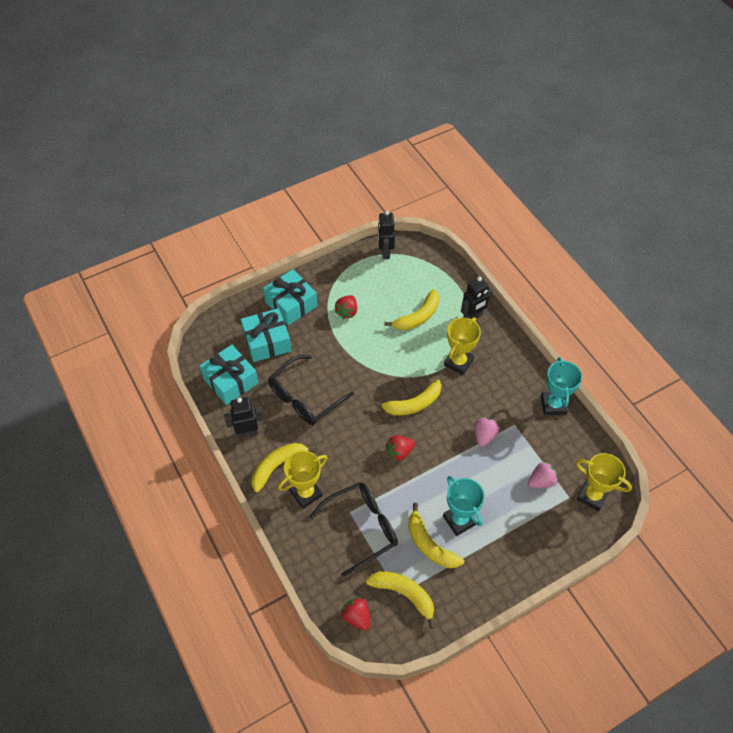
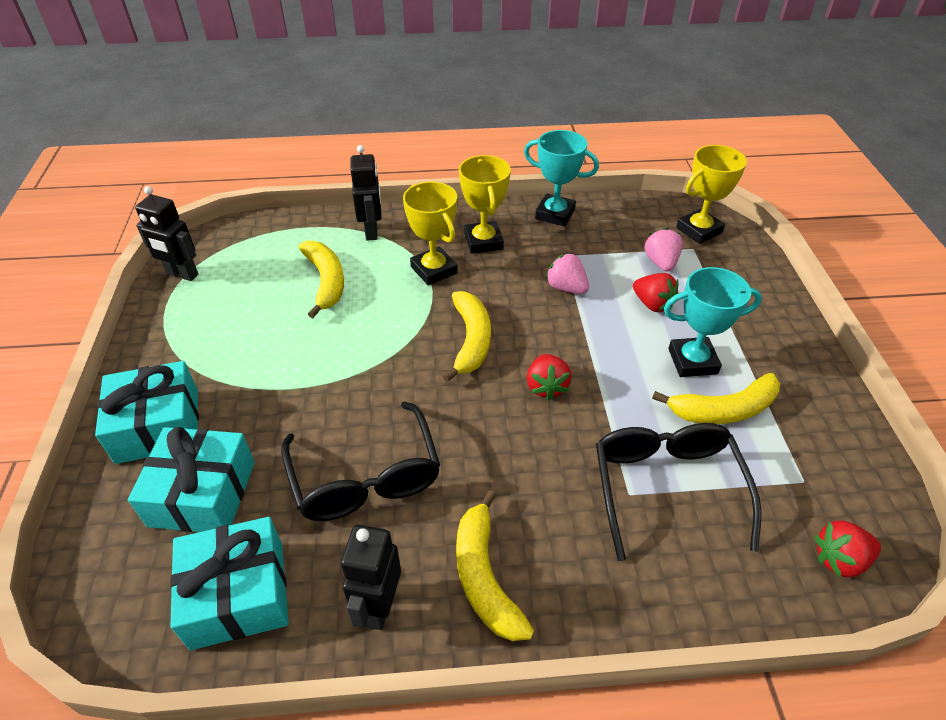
camera: 65 degrees left, 10 degrees down
yellow trophy [278,450,328,509] -> yellow trophy moved to [459,155,511,254]
red strawberry [335,295,357,319] -> red strawberry moved to [633,273,679,312]
yellow banana [366,571,436,629] -> none

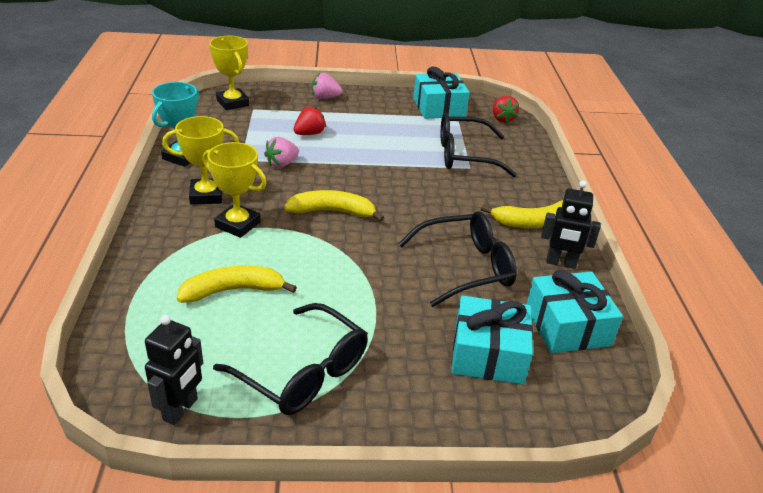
camera: 90 degrees left, 10 degrees down
turquoise gift [95,361,199,464] -> turquoise gift moved to [413,67,470,119]
black robot [351,145,382,240] -> none
yellow trophy [403,182,458,286] -> yellow trophy turned 60 degrees clockwise [203,142,267,238]
red strawberry [527,354,572,400] -> none
pink strawberry [645,228,683,272] -> pink strawberry moved to [312,73,342,99]
yellow banana [652,373,780,424] -> none
turquoise trophy [664,267,762,377] -> none
none -> black glasses [213,303,368,415]

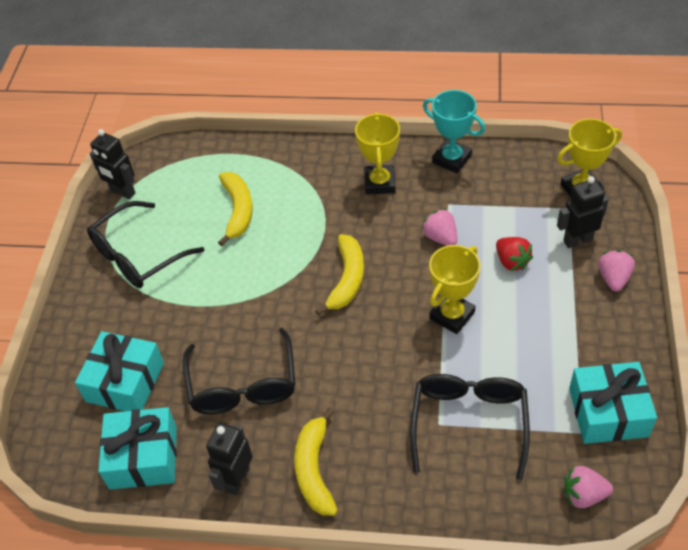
camera: 105 degrees right, 15 degrees up
yellow trophy [203,142,267,238] -> yellow trophy moved to [429,245,480,334]
red strawberry [493,95,519,123] -> pink strawberry [564,466,613,508]
none -> black robot [557,176,609,248]

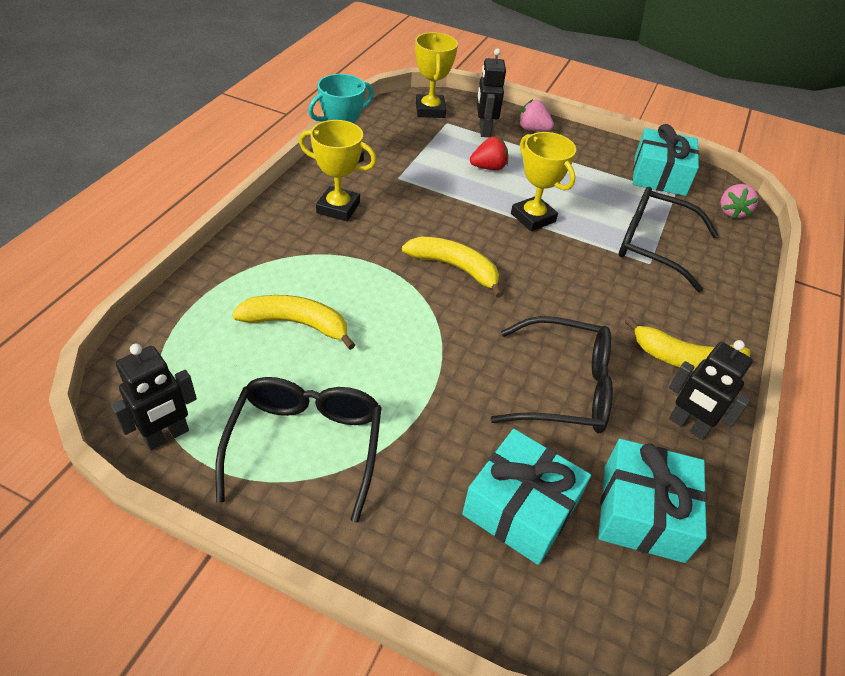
camera: 80 degrees left, 5 degrees down
black glasses [87,201,204,288] -> black glasses turned 150 degrees counterclockwise [215,377,382,522]
pink strawberry [421,208,457,246] -> none

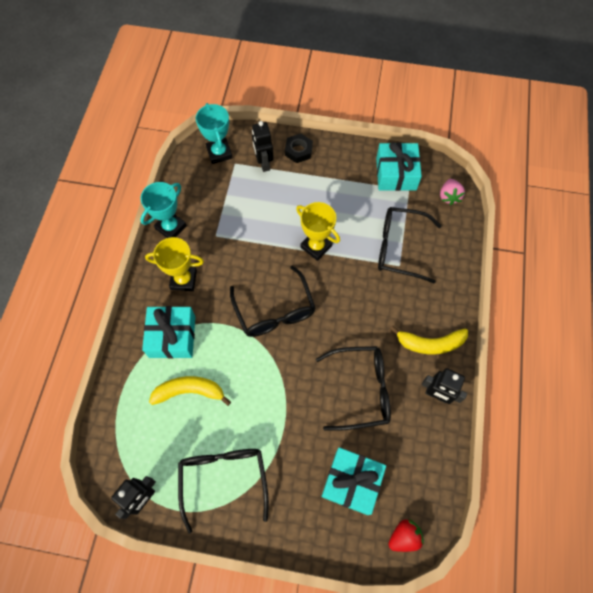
camera: 10 degrees left, 20 degrees up
yellow banana [402,236,503,298] -> black glasses [230,266,316,337]
yellow trophy [415,32,458,118] -> turquoise trophy [196,103,232,164]
red strawberry [470,137,508,170] -> red strawberry moved to [388,519,424,552]
pink strawberry [519,99,554,131] -> black nut [285,134,313,163]
turquoise gift [598,439,707,563] -> turquoise gift moved to [142,306,195,359]

